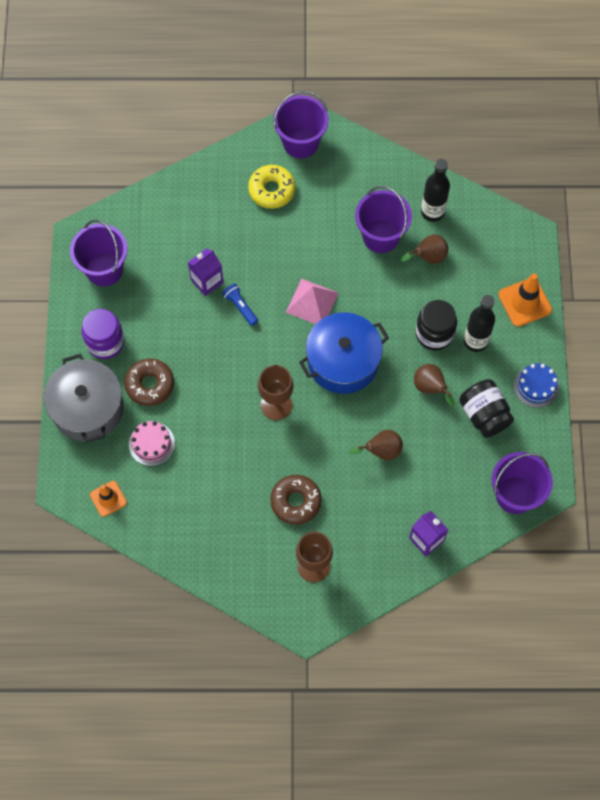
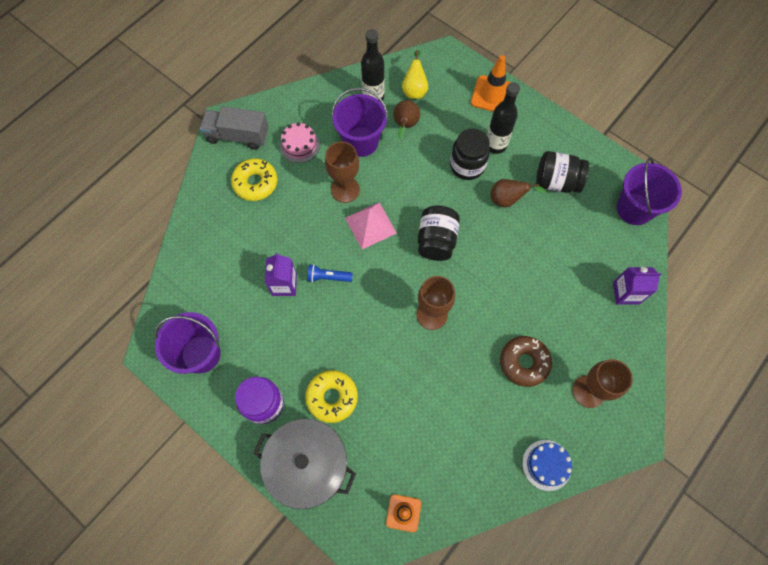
camera: 50 degrees left, 0 degrees up
brown donut [124,359,174,406] -> yellow donut [305,370,358,423]
pink cake [129,421,175,466] -> pink cake moved to [279,122,320,163]
purple bucket [273,91,329,158] -> grey truck [200,106,269,150]
blue pot [299,312,389,394] -> black jar [418,205,460,261]
brown pear [349,430,403,460] -> none
blue cake [514,363,559,408] -> blue cake moved to [522,440,572,491]
none -> brown goblet [325,142,360,203]
none -> yellow pear [402,50,428,99]

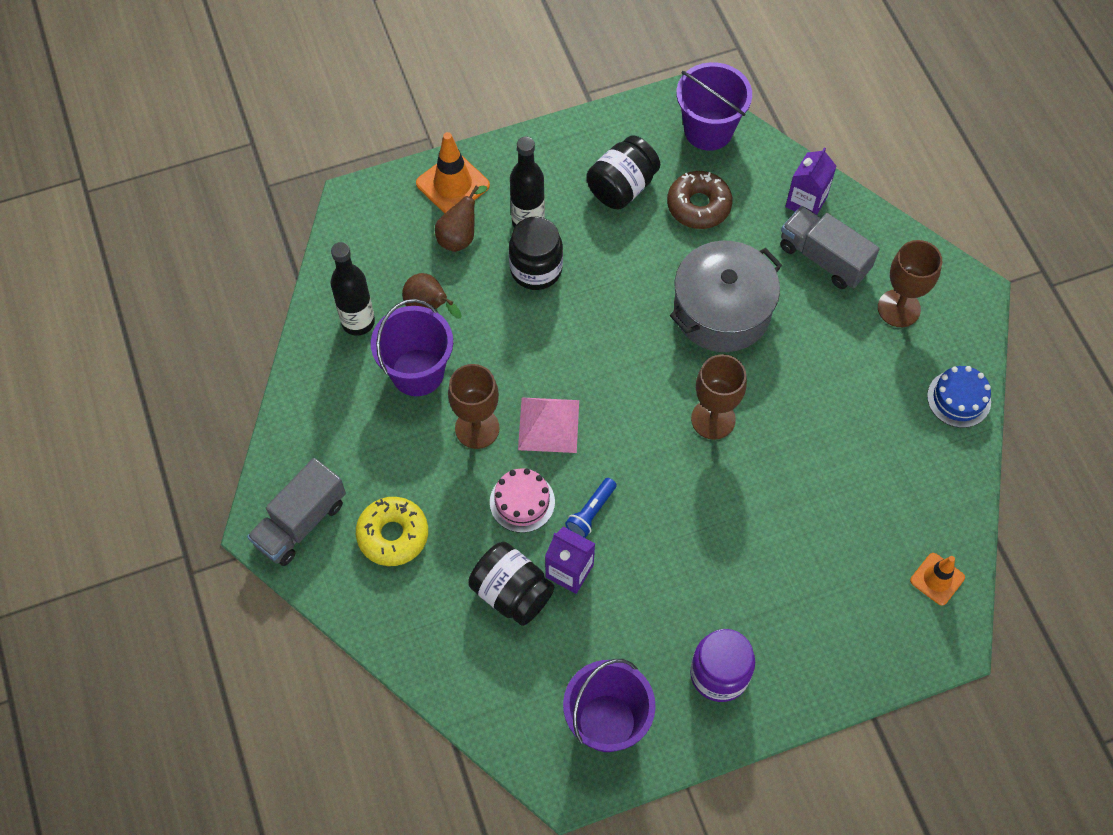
camera: 60 degrees left, 5 degrees down
grey pot [253,419,356,509] -> grey pot moved to [670,241,782,352]
pink cake [279,122,320,163] -> pink cake moved to [490,468,555,533]
yellow donut [305,370,358,423] -> none
yellow pear [402,50,428,99] -> none
black jar [418,205,460,261] -> black jar moved to [468,542,554,626]
brown pear [490,179,546,207] -> brown pear moved to [435,185,487,252]
brown donut [500,336,552,387] -> brown donut moved to [667,171,733,229]
none -> grey truck [780,206,880,289]

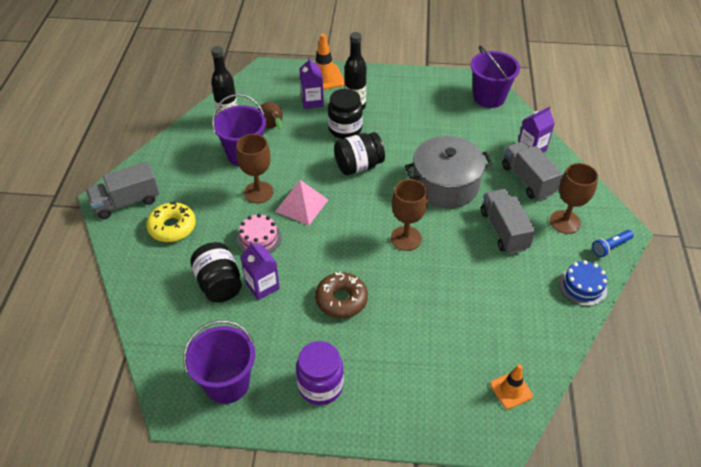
camera: 25 degrees right, 15 degrees down
brown pear [435,185,487,252] -> purple carton [299,57,324,109]
blue flashlight [565,478,617,538] -> blue flashlight moved to [592,230,634,257]
black jar [587,136,660,209] -> black jar moved to [334,132,385,175]
brown donut [667,171,733,229] -> brown donut moved to [315,271,368,318]
none -> grey truck [481,189,535,254]

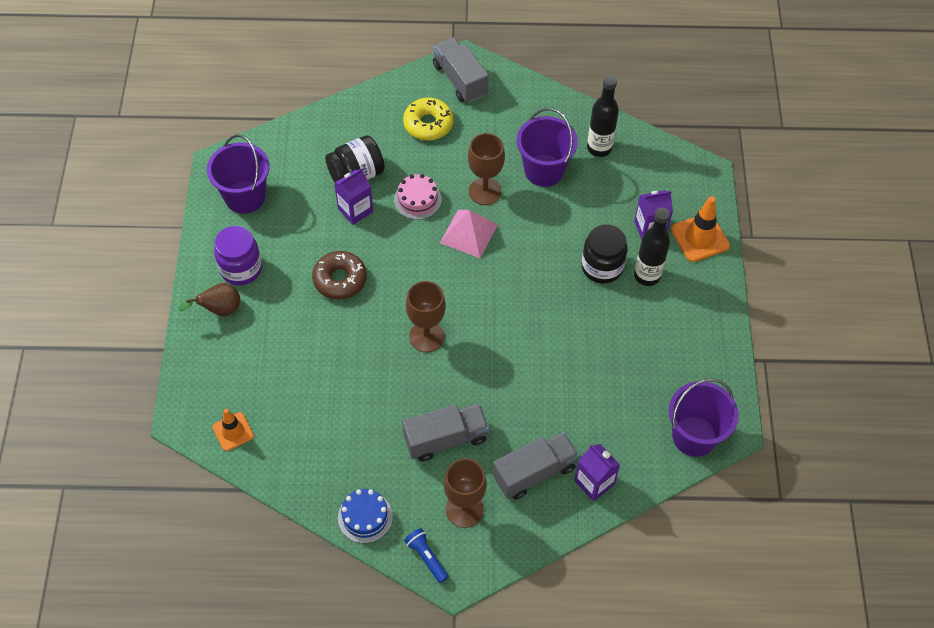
camera: 85 degrees right, 10 degrees up
brown pear [258,102,283,129] -> brown pear moved to [179,283,240,316]
black jar [334,132,385,175] -> none
grey pot [405,136,493,208] -> none

